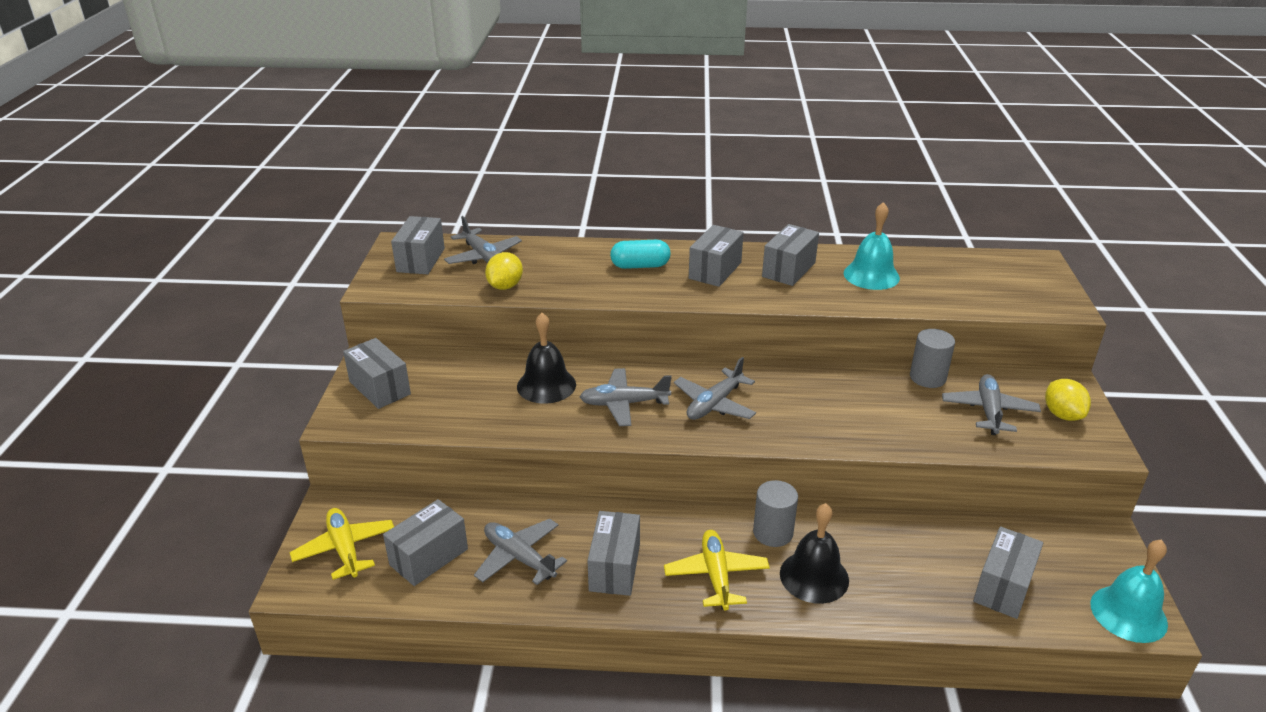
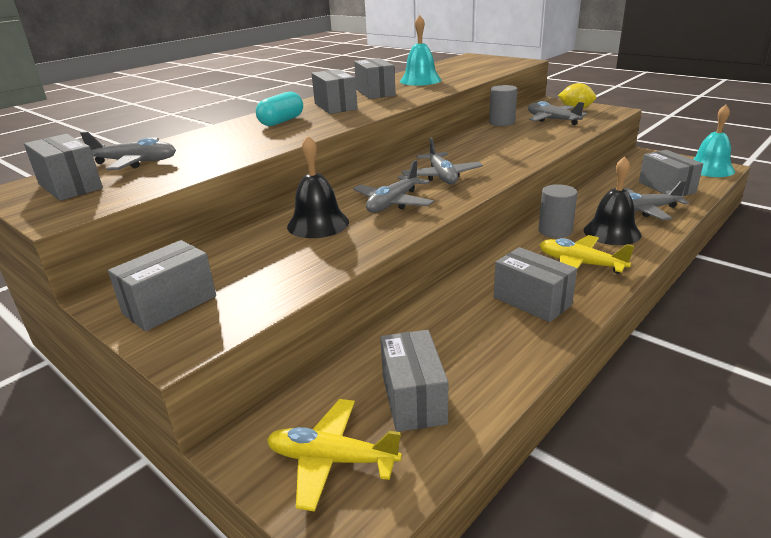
camera: 50 degrees left, 5 degrees down
grey box [343,338,411,409] -> grey box turned 45 degrees counterclockwise [108,240,216,331]
grey plane [474,519,567,585] -> grey plane moved to [623,181,689,220]
yellow lemon [485,252,523,290] -> none

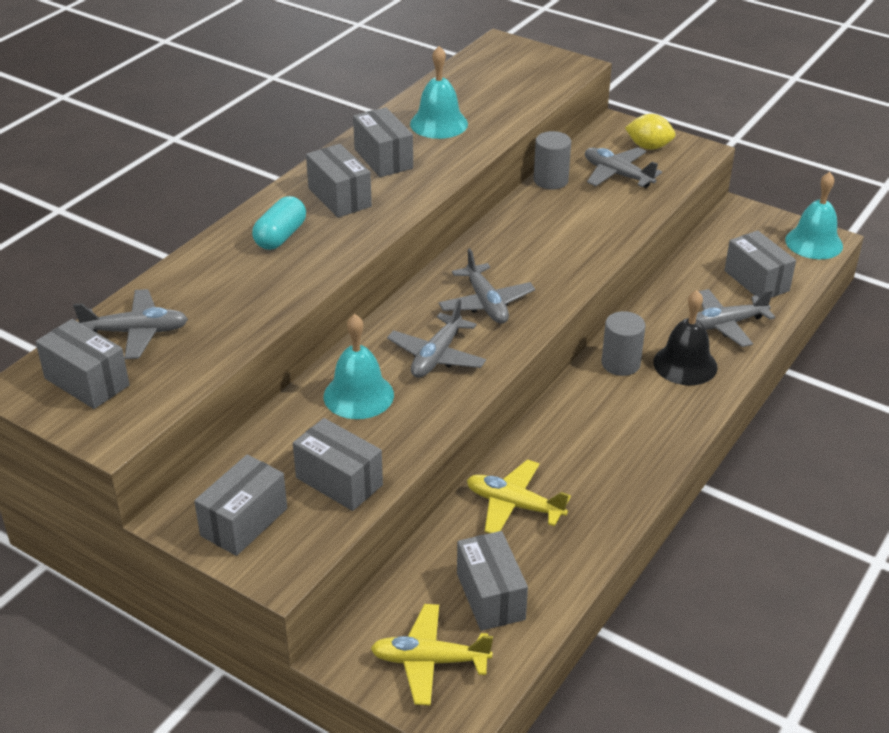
camera: 10 degrees left, 10 degrees up
black bell [287,136,349,238] -> turquoise bell [324,314,394,419]
grey box [494,247,577,322] -> grey box moved to [293,418,383,511]
yellow plane [540,235,634,274] -> yellow plane moved to [467,459,571,533]

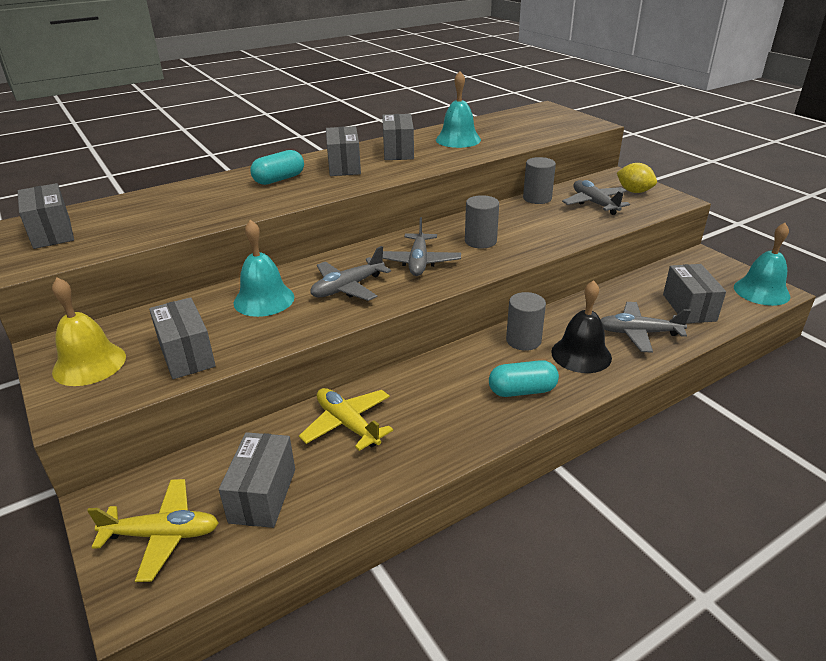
camera: 25 degrees right, 5 degrees down
grey plane [73,289,188,359] -> none
grey box [194,455,287,556] -> yellow bell [52,277,126,386]
yellow plane [370,604,493,706] -> yellow plane turned 150 degrees clockwise [87,479,219,582]
none -> grey cylinder [465,195,499,249]
none -> turquoise capsule [489,360,559,397]

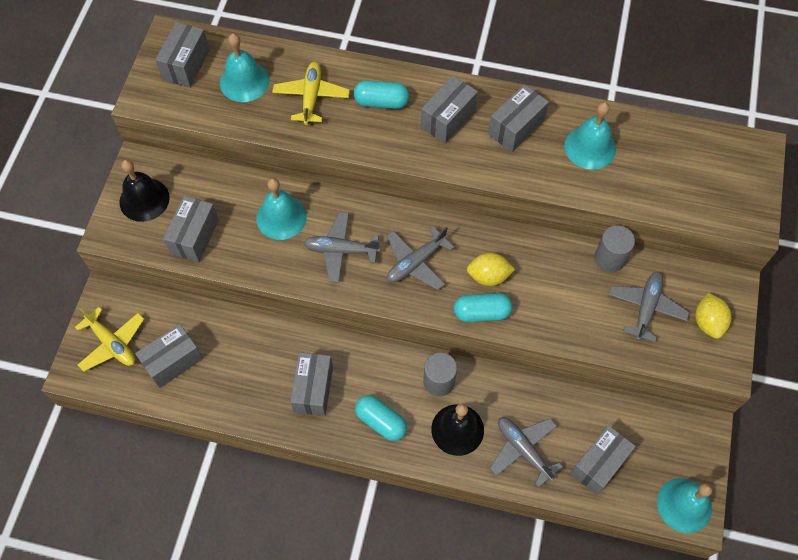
camera: 45 degrees right, 30 degrees up
yellow bell [52,277,126,386] -> black bell [119,159,170,222]
yellow plane [299,388,393,451] -> yellow plane moved to [272,62,350,125]
grey cylinder [465,195,499,249] -> yellow lemon [467,253,515,286]
none -> turquoise bell [220,33,269,102]
none -> grey box [290,352,333,416]
none -> turquoise capsule [454,293,512,322]

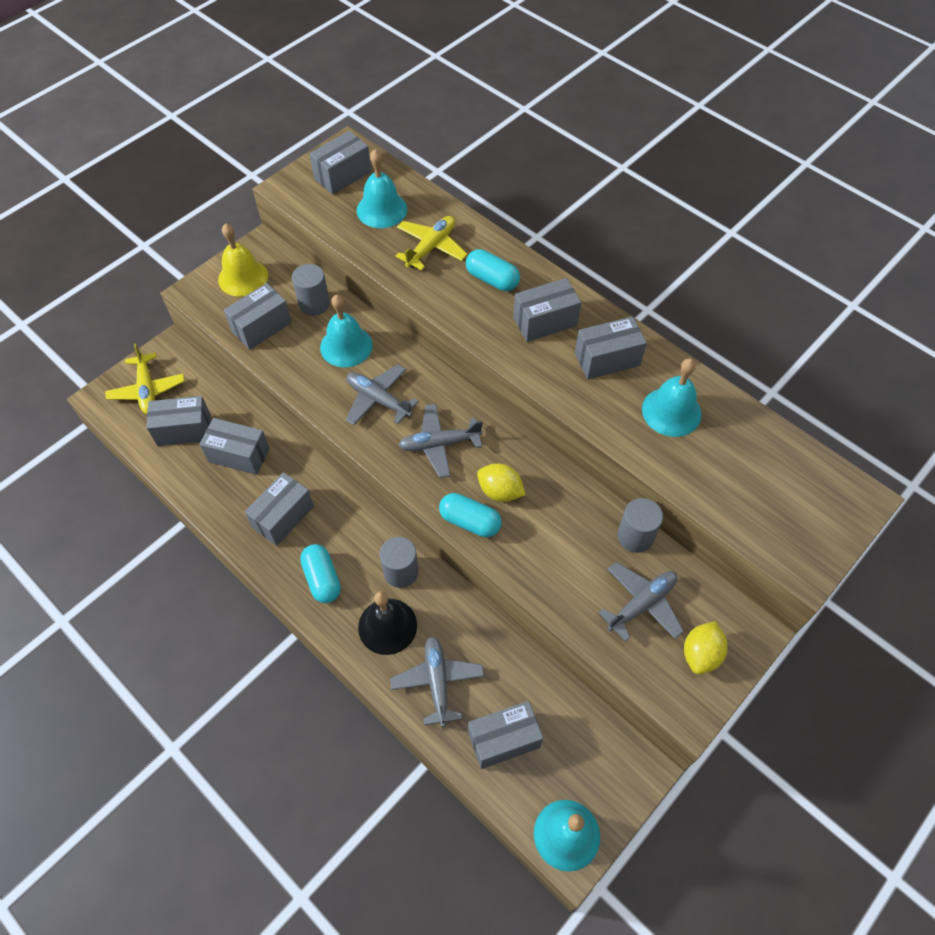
camera: 30 degrees right, 5 degrees down
black bell [119,159,170,222] -> yellow bell [218,223,268,297]
none -> grey box [199,418,270,475]
none -> grey cylinder [292,264,330,316]

